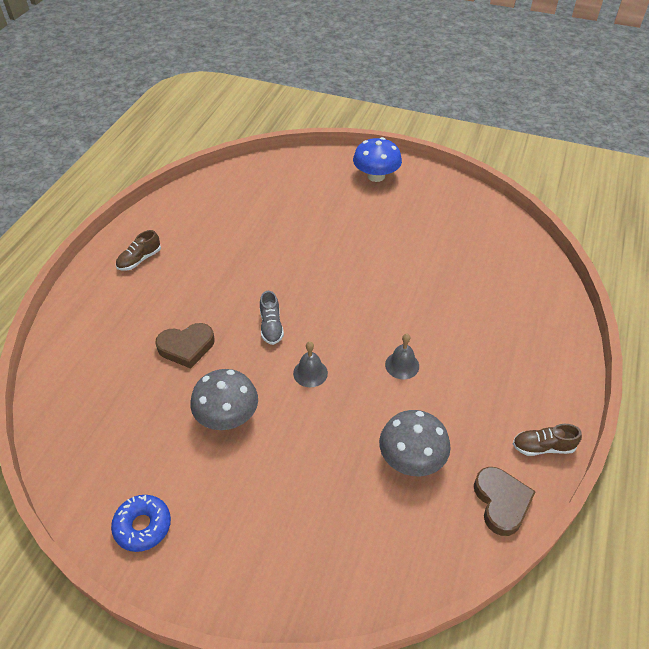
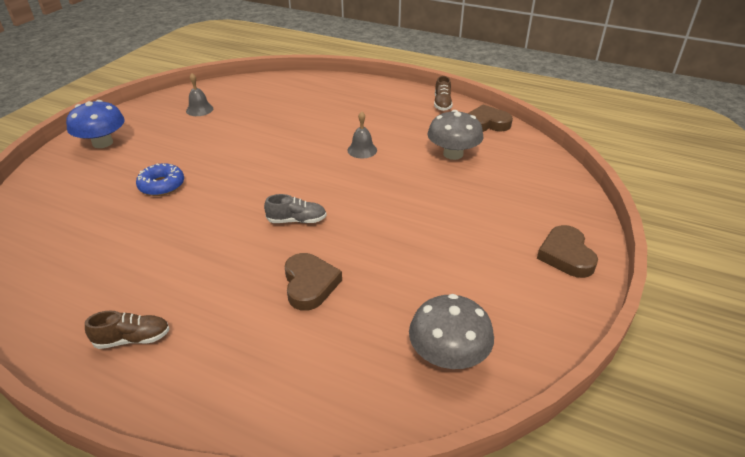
camera: 85 degrees left, 10 degrees down
blue donut [111,495,171,552] -> blue donut moved to [136,163,184,196]
brown shoe [116,230,161,271] -> brown shoe turned 60 degrees counterclockwise [85,311,170,349]
grey mushroom [190,369,258,430] -> grey mushroom moved to [409,294,494,369]
grey bell [293,341,328,387] -> grey bell moved to [186,73,213,116]
none -> brown heart [537,225,598,278]

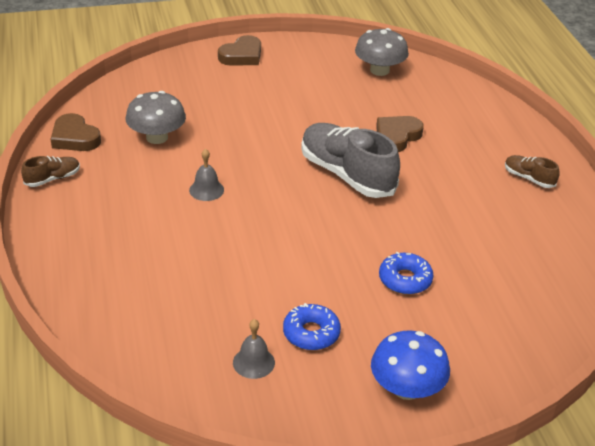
camera: 130 degrees left, 0 degrees up
grey shoe [264,194,327,223] -> grey shoe [301,123,400,198], size x2.13
none -> blue donut [283,303,341,350]

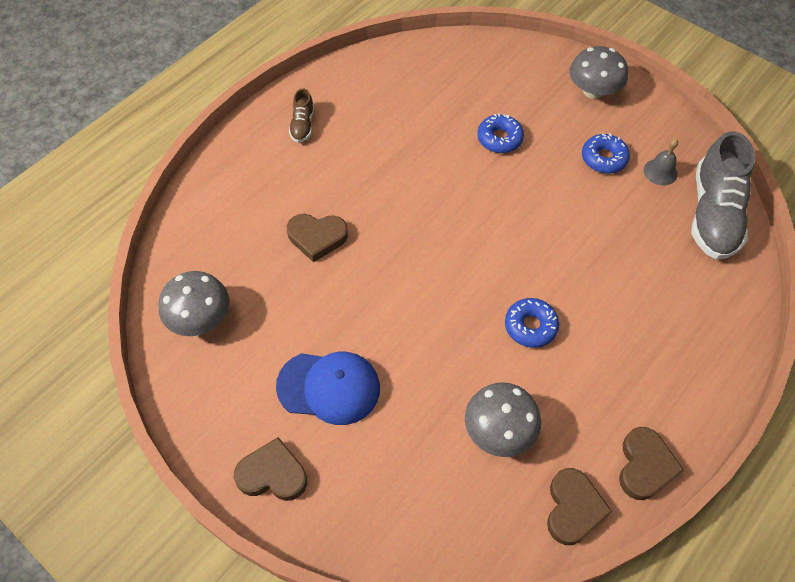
camera: 125 degrees left, 20 degrees up
brown shoe [21,156,80,187] -> brown heart [619,427,684,500]
grey bell [189,148,224,201] -> blue donut [505,298,559,348]
grey shoe [301,123,400,198] -> grey shoe moved to [691,131,755,260]
blue mushroom [371,330,450,400] -> grey mushroom [569,46,628,99]
none -> blue cap [276,352,380,425]

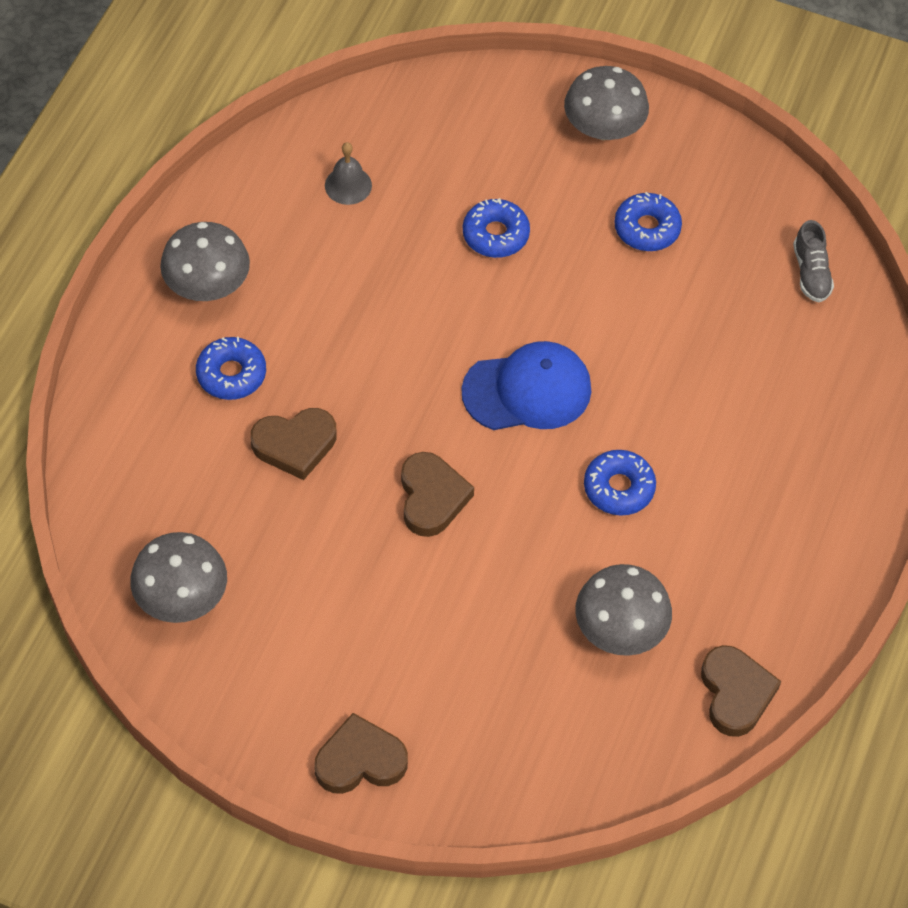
camera: 20 degrees left, 0 degrees up
blue cap [276,352,380,425] -> blue cap moved to [461,341,591,430]
brown shoe [289,88,314,143] -> grey mushroom [160,222,250,301]
brown heart [619,427,684,500] -> brown heart moved to [401,452,474,537]
grey bell [644,139,678,185] -> grey bell moved to [325,142,372,205]
grey shoe [691,131,755,260] -> grey shoe [793,220,834,302], size x0.47
none -> blue donut [196,337,266,400]

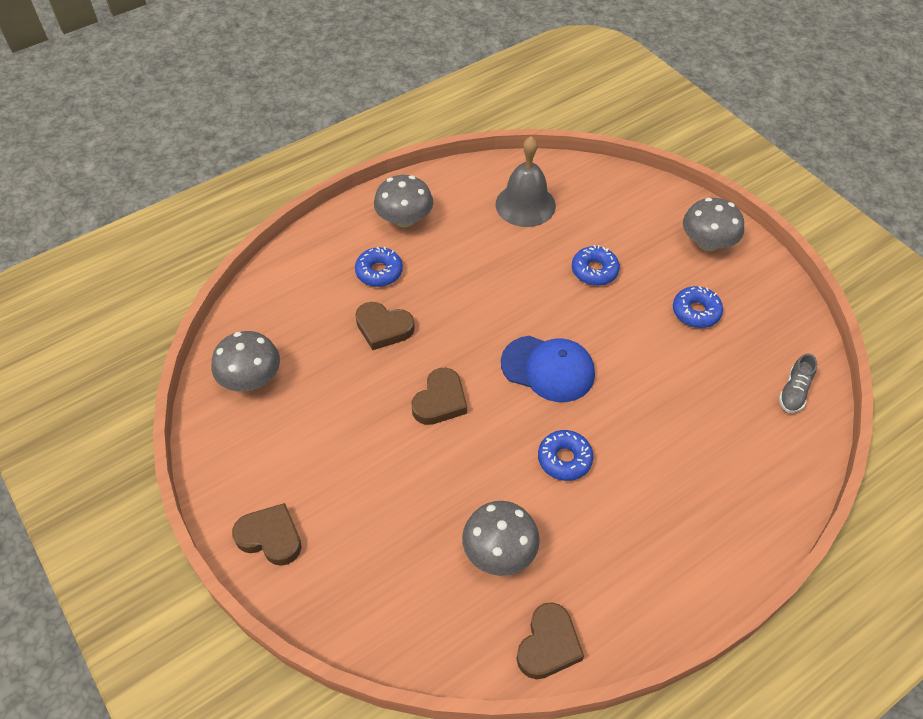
camera: 35 degrees right, 5 degrees down
grey bell [325,142,372,205] -> grey bell [496,136,556,227], size x1.89

